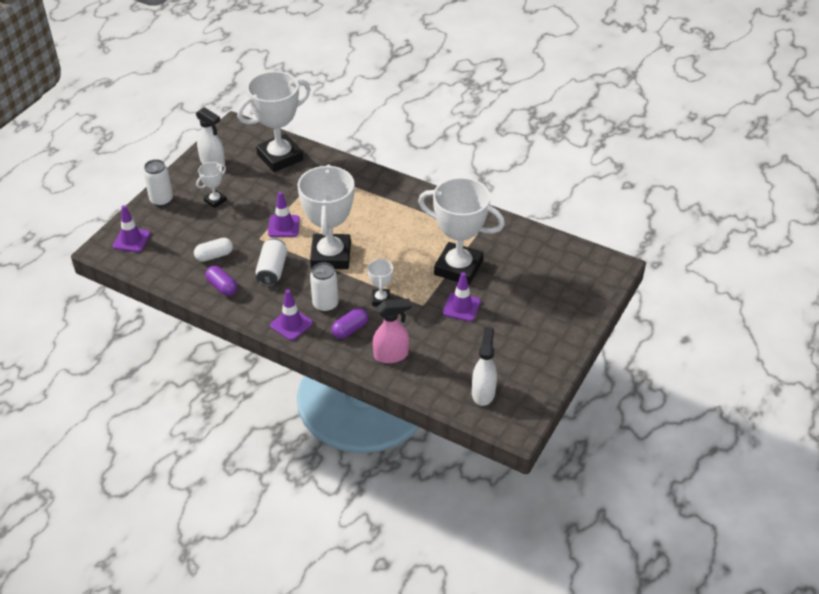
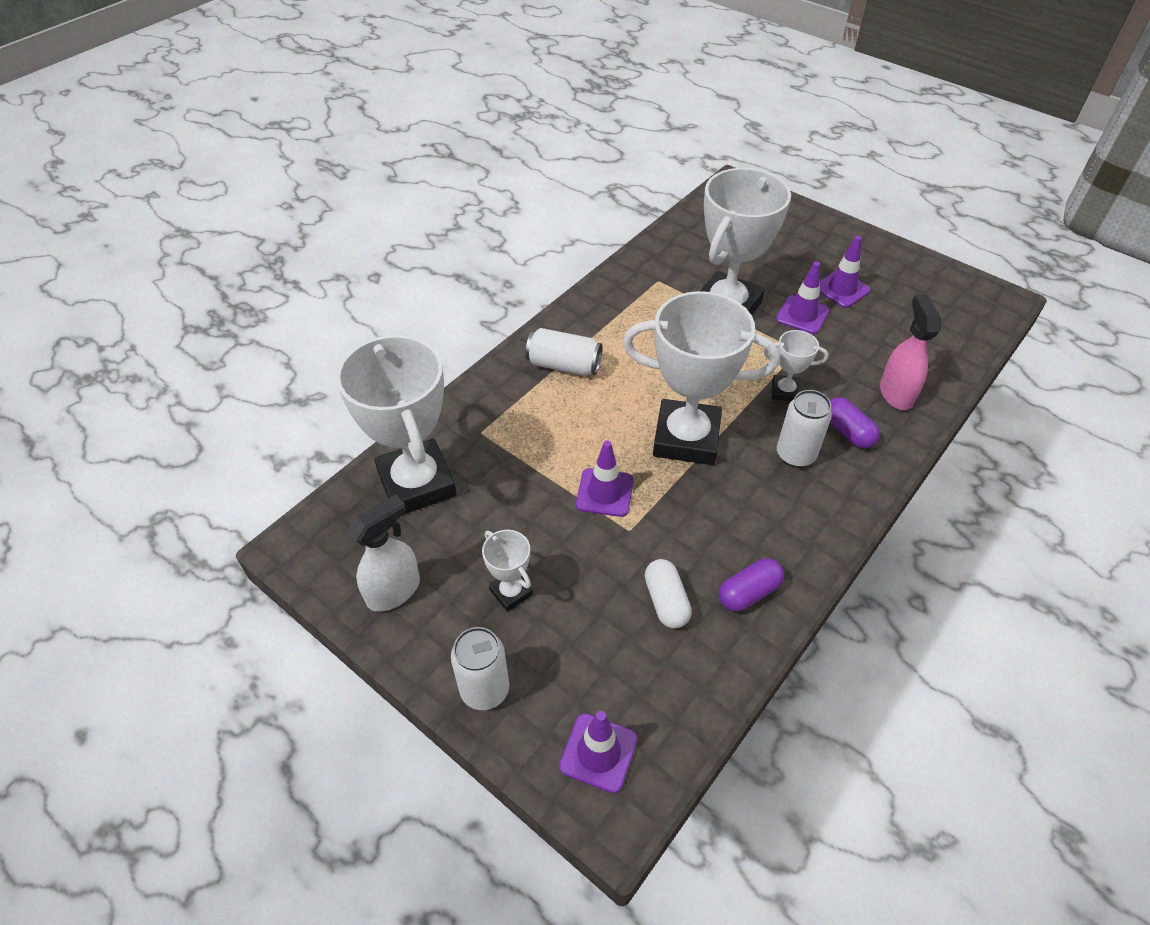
camera: 80 degrees left, 5 degrees up
white can [255,238,287,286] -> white can moved to [526,328,603,376]
purple traffic cone [270,289,313,340] -> purple traffic cone moved to [819,236,871,308]
white spray bottle [472,327,497,406] -> none

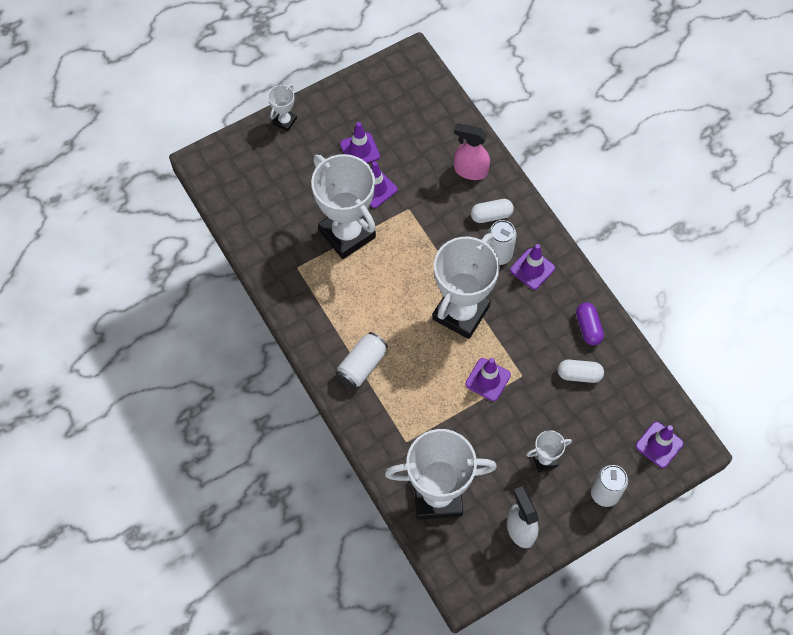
camera: 70 degrees left, 15 degrees up
white trophy [764,330,828,401] -> white trophy moved to [268,84,297,131]
purple capsule [830,397,880,448] -> white capsule [471,199,514,223]
none -> purple traffic cone [510,244,555,290]

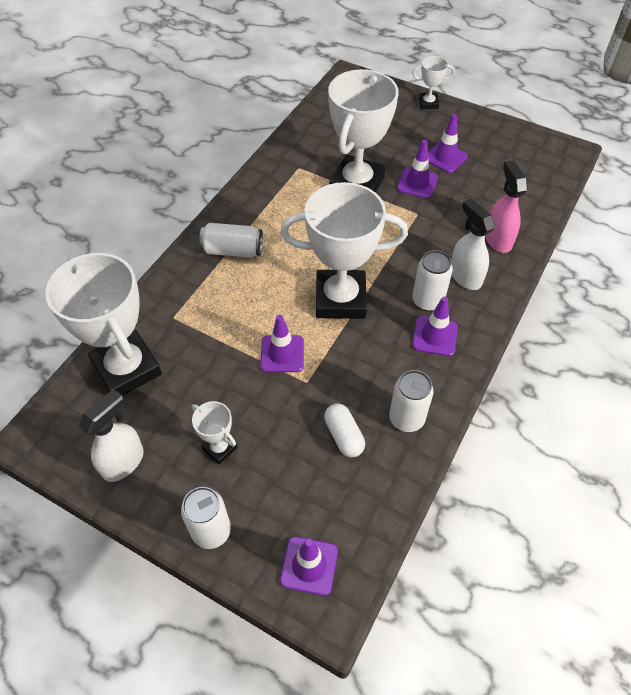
camera: 60 degrees right, 10 degrees down
white capsule [471,199,514,223] -> white spray bottle [451,198,495,290]
purple capsule [576,303,604,345] -> white can [389,370,433,432]

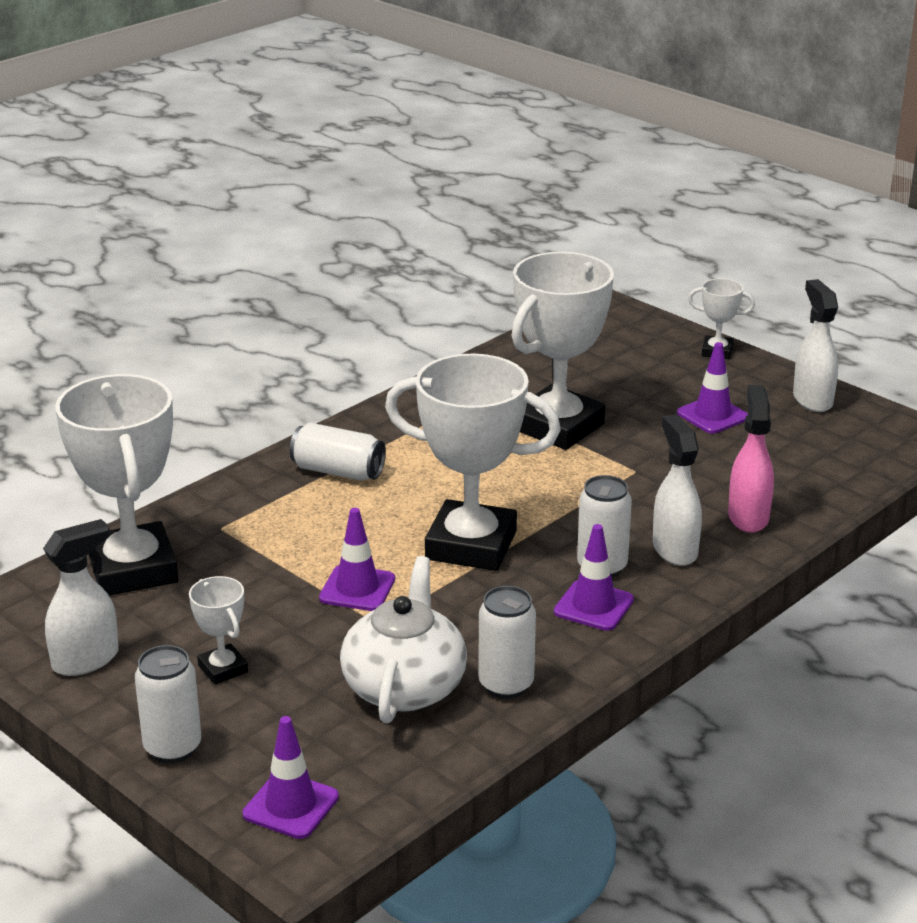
camera: 15 degrees right, 25 degrees down
white capsule [324,403,365,458] -> white teapot [340,556,467,723]
purple traffic cone [397,140,438,198] -> none
none -> white spray bottle [793,279,838,412]

